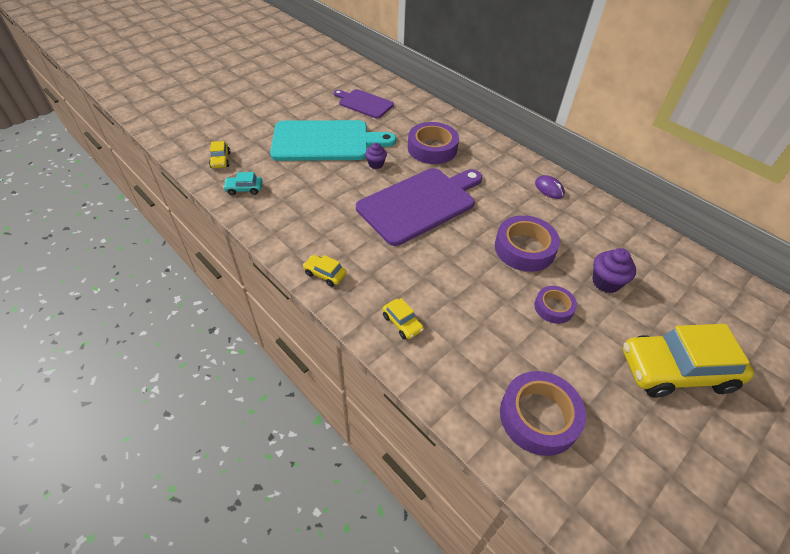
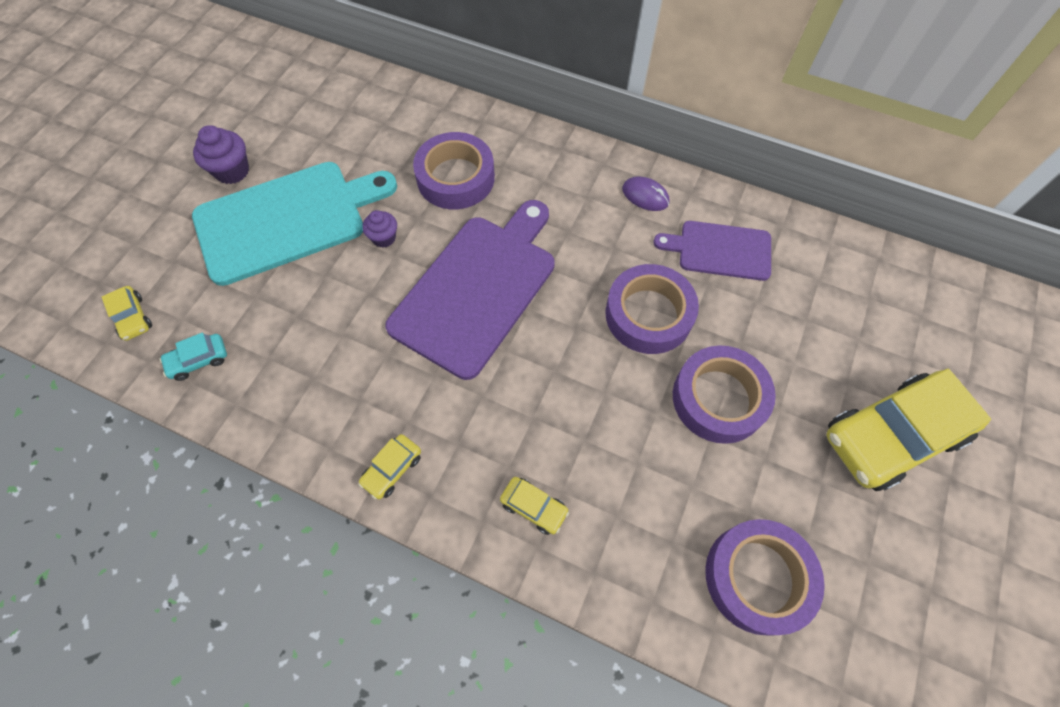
camera: 20 degrees left, 15 degrees up
yellow car [303,255,347,287] -> yellow car turned 60 degrees counterclockwise [358,434,421,499]
purple cutting board [333,89,394,119] -> purple cutting board moved to [653,221,771,281]
purple tape [534,286,577,324] -> purple tape [673,345,776,444], size x1.72
purple cupcake [592,248,636,293] -> purple cupcake moved to [193,125,249,184]

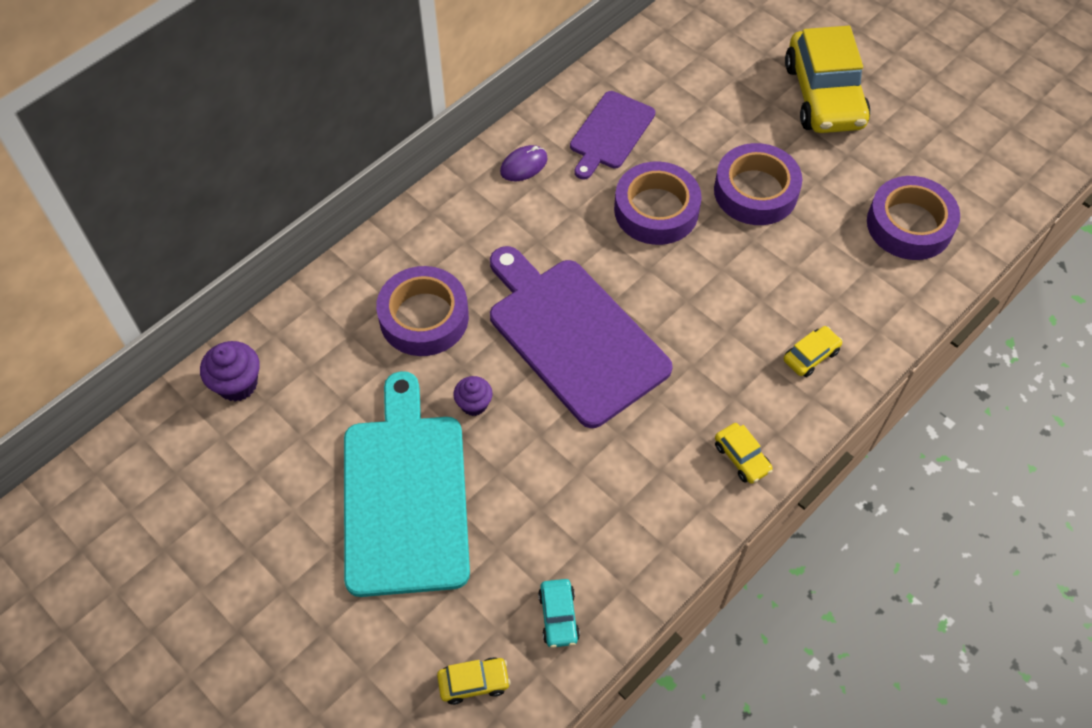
camera: 70 degrees left, 5 degrees down
purple cupcake [193,125,249,184] -> purple cupcake moved to [200,341,260,402]

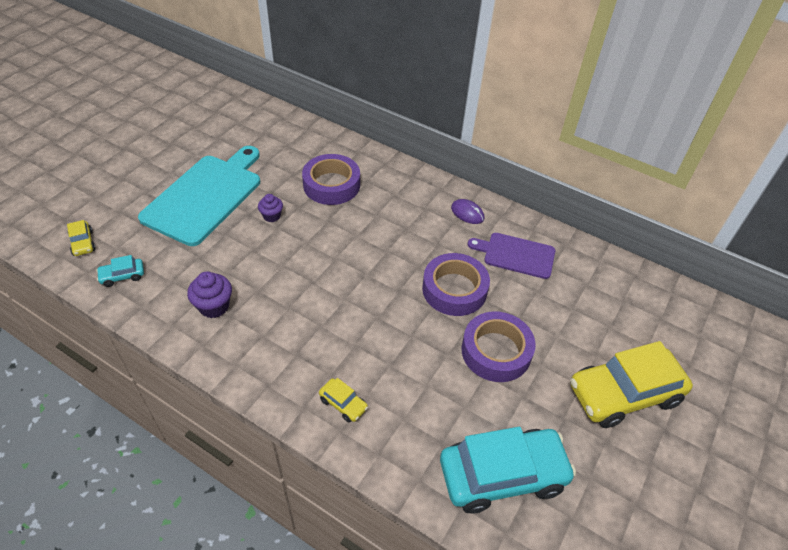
camera: 75 degrees right, 10 degrees down
purple cupcake [200,341,260,402] -> purple cupcake moved to [187,271,232,318]
turquoise cutting board [344,371,470,597] -> turquoise cutting board turned 45 degrees counterclockwise [138,146,260,246]
purple cutting board [490,246,673,428] -> none
yellow car [715,423,773,484] -> none
purple tape [867,176,960,260] -> turquoise car [440,427,576,513]

